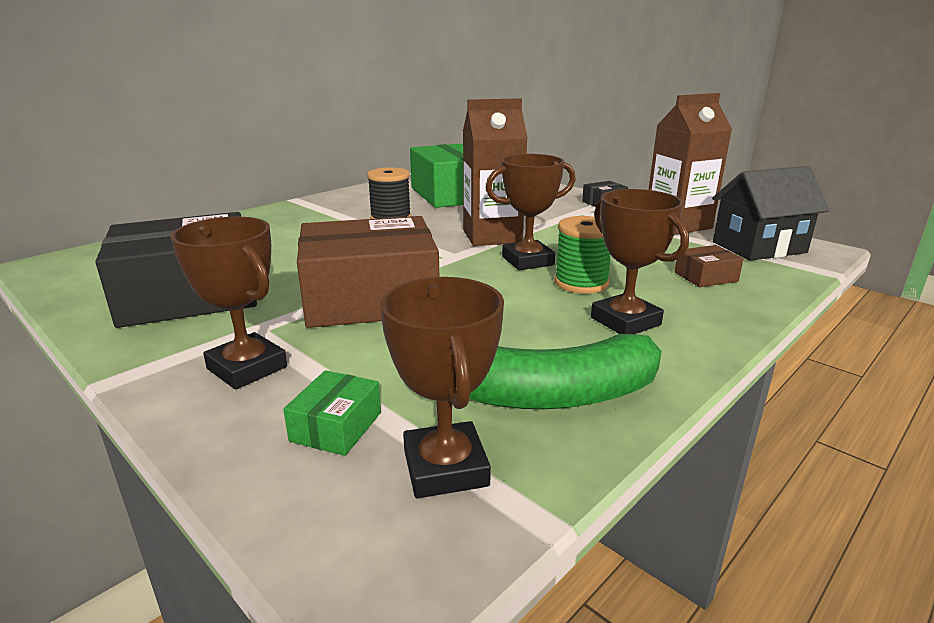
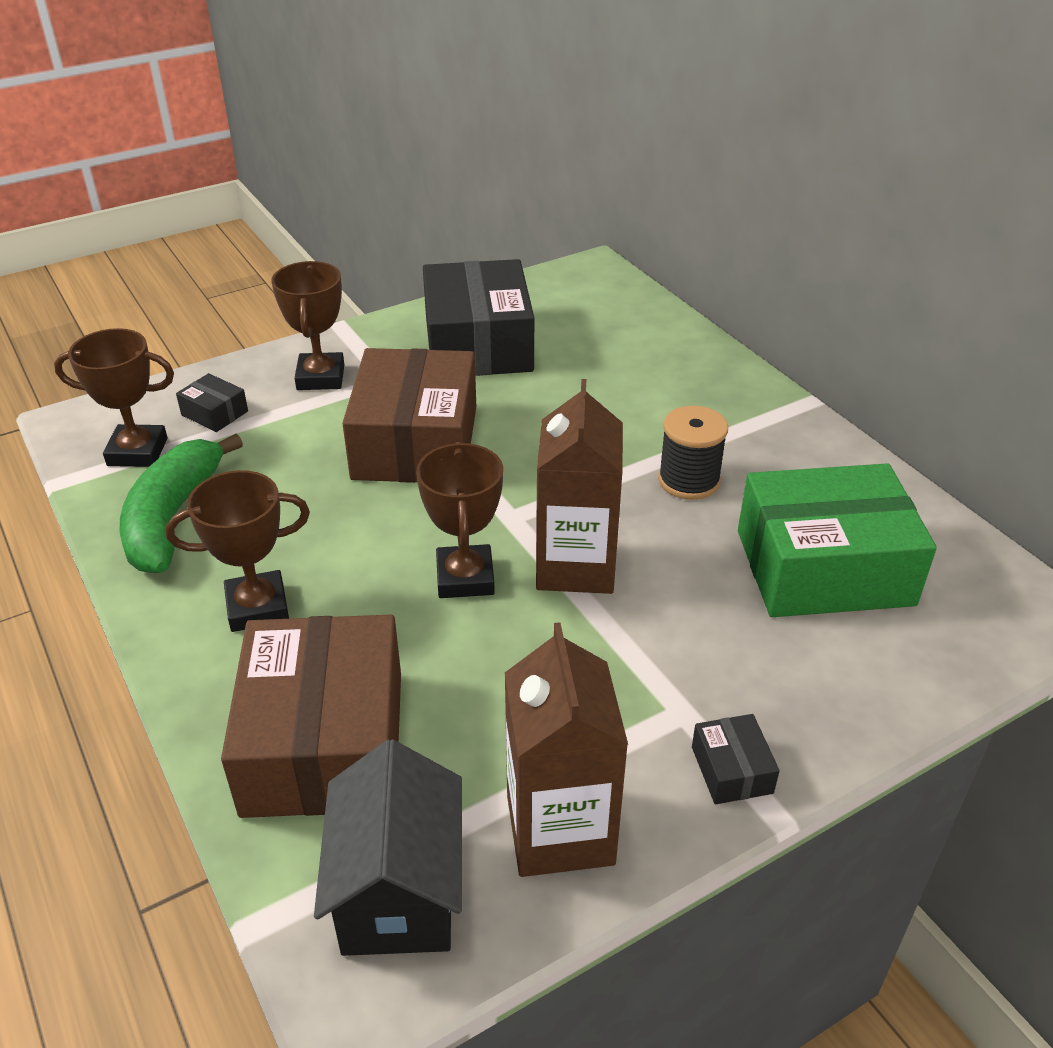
camera: 105 degrees right, 15 degrees up
brown trophy [170,217,287,390] -> brown trophy turned 60 degrees counterclockwise [271,261,344,390]
green box [283,370,381,456] -> black box [176,373,248,432]
green spool [554,216,611,294] -> none
brown box [675,245,744,287] -> brown box [221,615,401,818], size x2.46

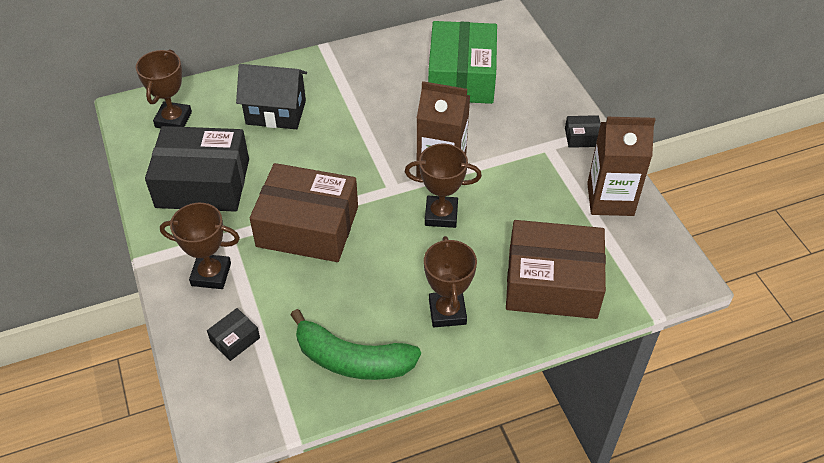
camera: 80 degrees left, 10 degrees up
brown trophy [54,328,174,467] -> brown trophy moved to [136,49,192,128]
black house [314,739,462,956] -> black house moved to [236,64,307,129]
black spool [658,406,728,500] -> none

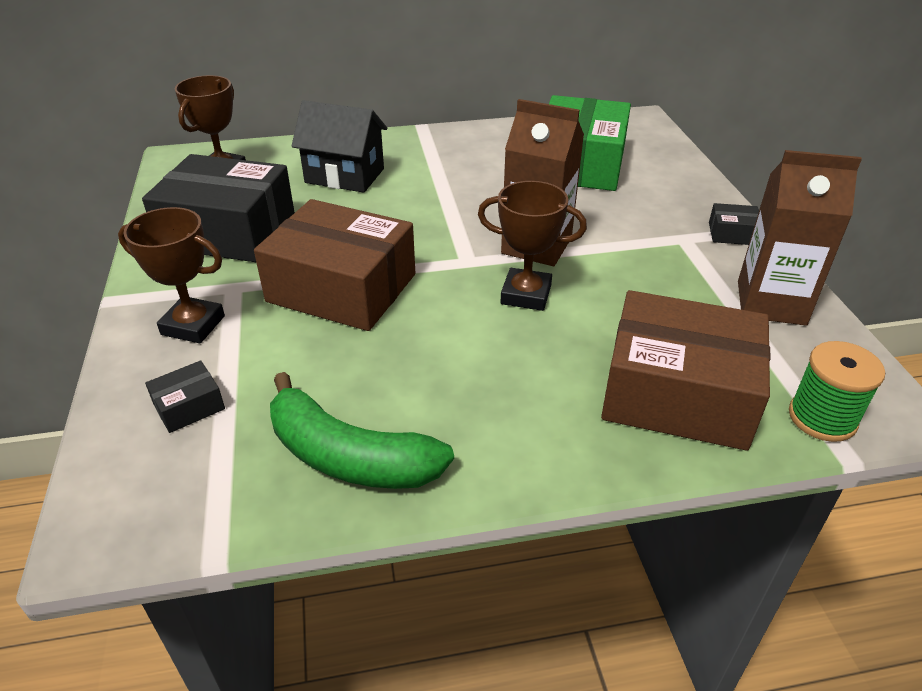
camera: 10 degrees right, 10 degrees down
brown trophy [424,236,477,327] -> none
none -> green spool [789,341,885,442]

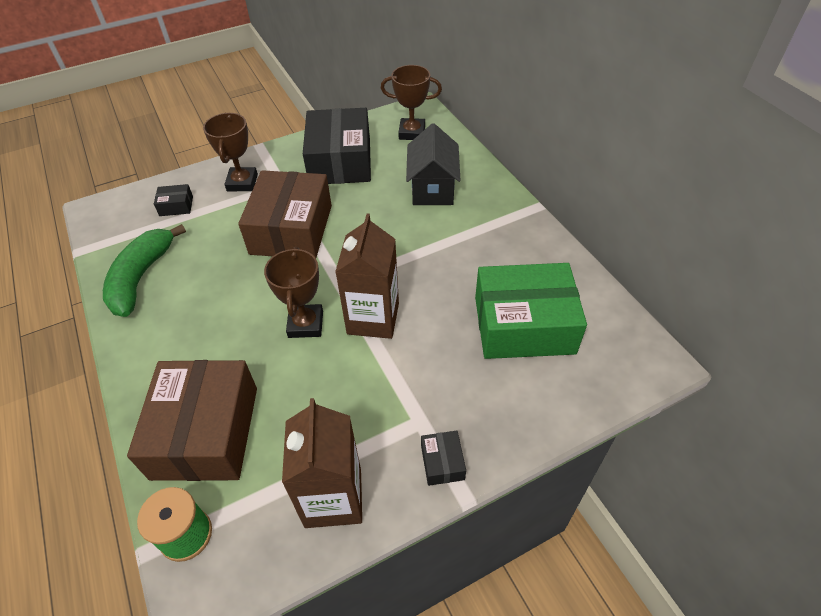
camera: 75 degrees right, 10 degrees up
black box [145,360,225,433] -> black box turned 45 degrees counterclockwise [154,184,193,216]

